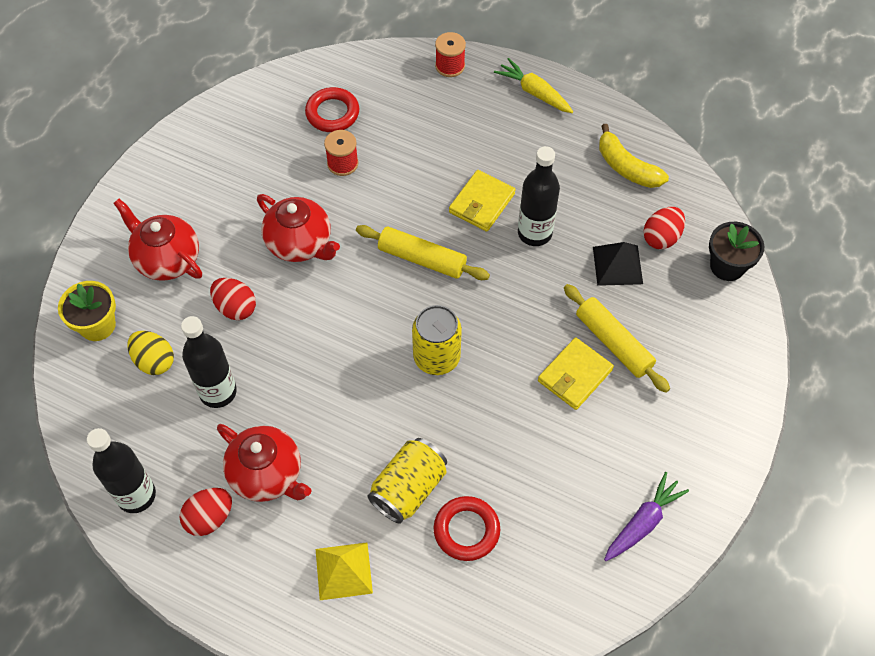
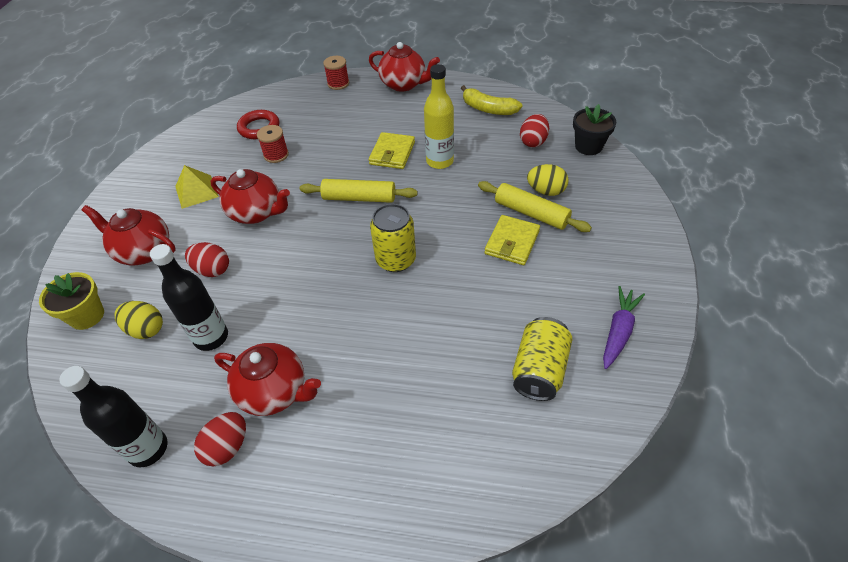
camera: 15 degrees left, 10 degrees down
yellow pyramid [316,542,373,600] -> yellow pyramid moved to [175,165,219,209]
yellow can [367,438,447,524] -> yellow can moved to [512,317,572,401]
red ring [434,496,500,561] -> none
yellow carrot [494,58,573,113] -> red teapot [369,42,440,92]
black bottle [518,146,560,246] -> yellow bottle [424,64,454,169]
black pyramid [593,242,643,286] -> none
none -> yellow egg [527,164,569,196]

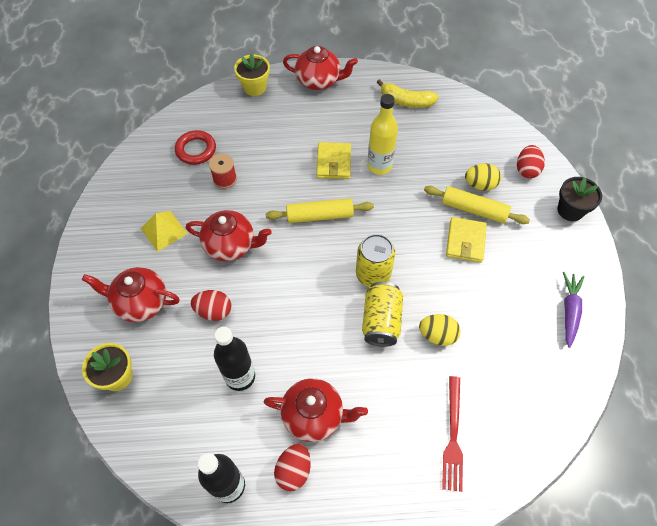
camera: 15 degrees left, 10 degrees up
yellow egg [115,301,163,339] -> yellow egg moved to [419,314,461,346]
red spool [323,56,349,90] -> yellow flower pot [234,53,270,96]
yellow can [512,317,572,401] -> yellow can moved to [362,282,403,347]
red egg [520,114,549,147] -> red egg moved to [517,145,545,178]
black flower pot [573,104,616,155] -> black flower pot moved to [557,177,602,221]
none -> red fork [442,376,463,492]

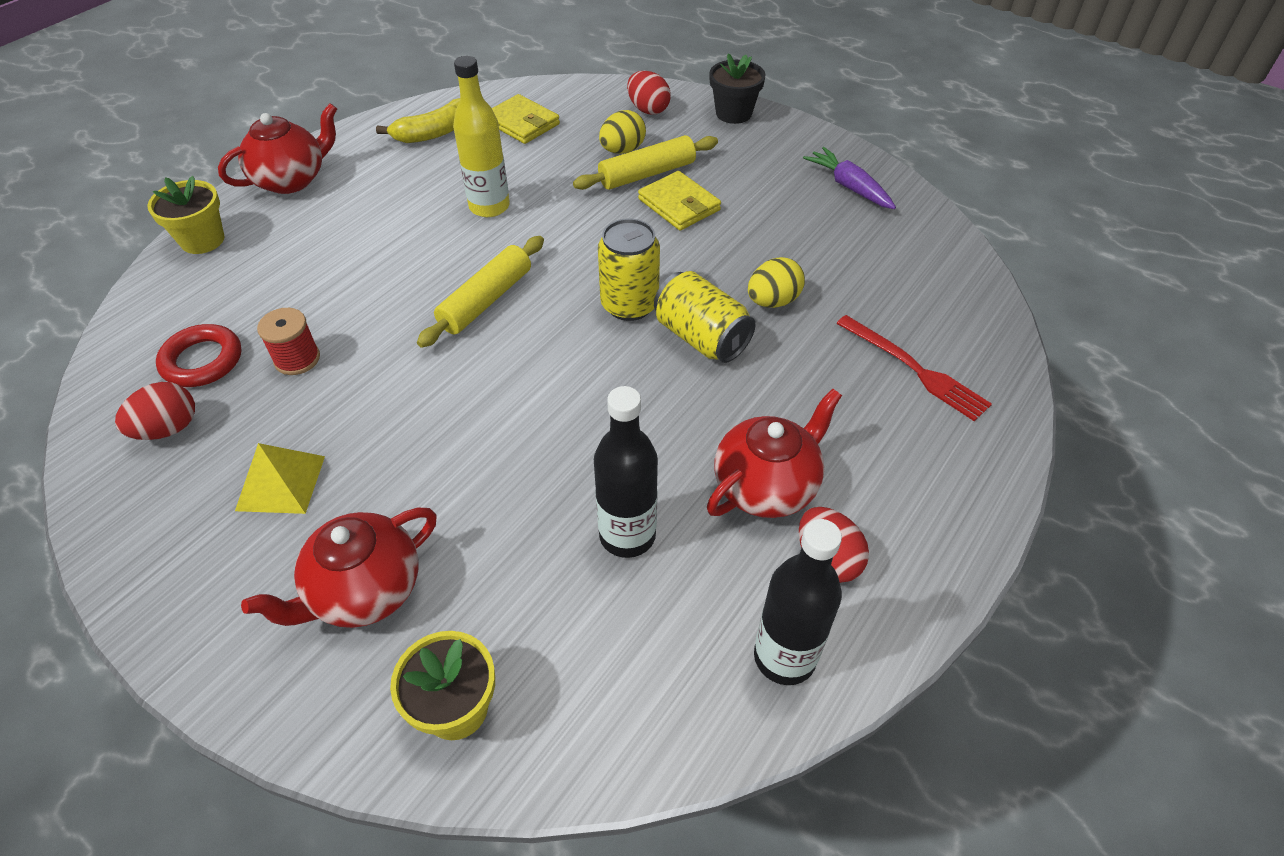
camera: 50 degrees left, 10 degrees down
red teapot [186,210,272,261] -> none
red egg [191,290,231,321] -> red egg moved to [115,382,195,440]
yellow wallet [316,142,351,179] -> yellow wallet moved to [492,94,560,144]

